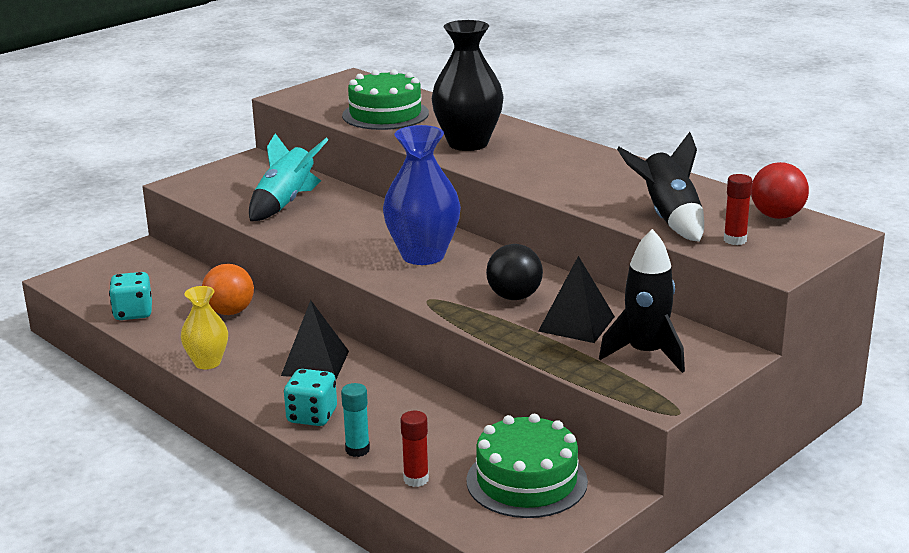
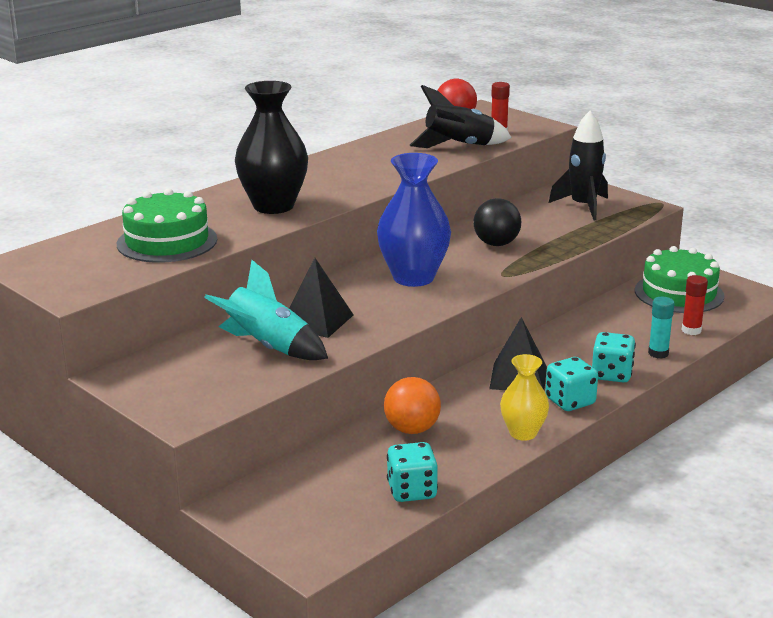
camera: 90 degrees left, 0 degrees up
black pyramid [538,256,615,343] -> black pyramid moved to [289,258,353,338]
none -> turquoise dice [545,357,598,411]

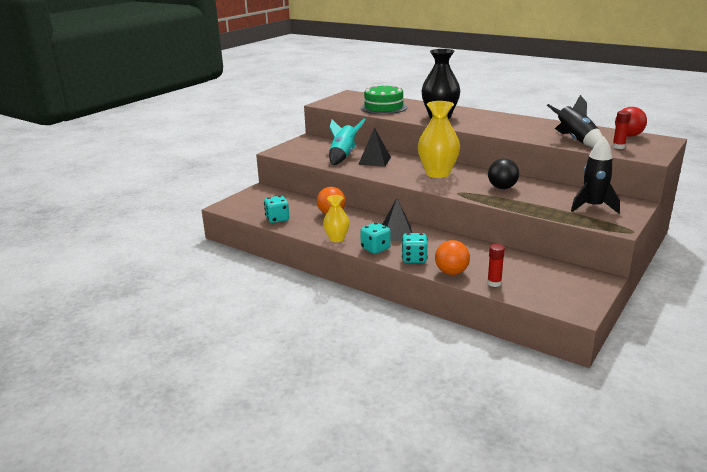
camera: 80 degrees right, 0 degrees up
blue vase [377,153,451,287] -> yellow vase [418,101,460,178]
green cake [635,246,724,313] -> none
turquoise glue stick [648,297,675,359] -> orange ball [435,240,470,275]

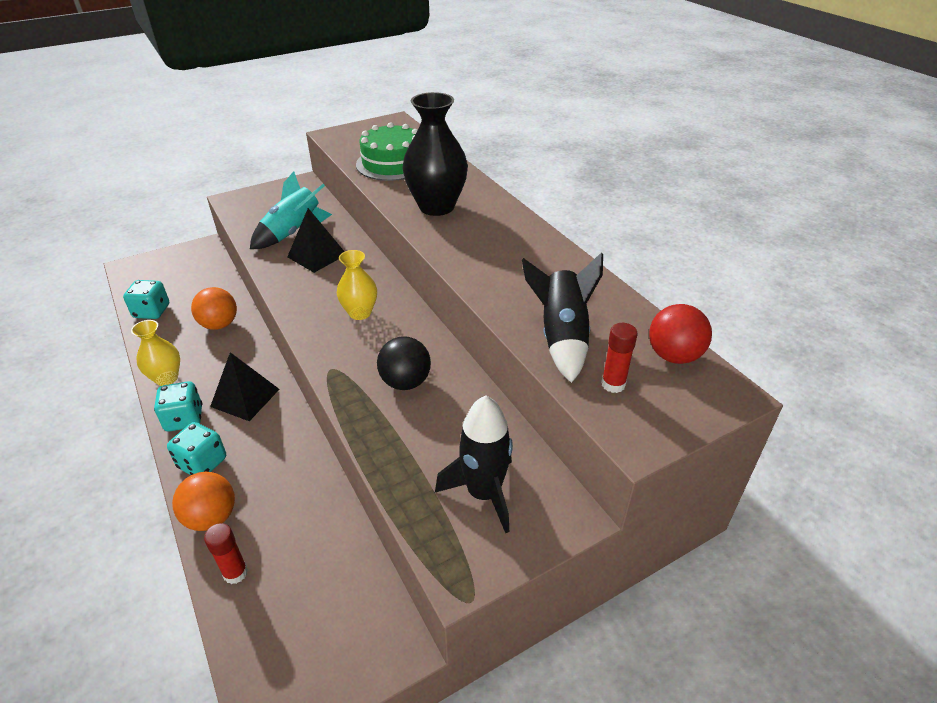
camera: 25 degrees right, 15 degrees up
yellow vase [418,101,460,178] -> yellow vase [337,250,377,320], size x0.58

